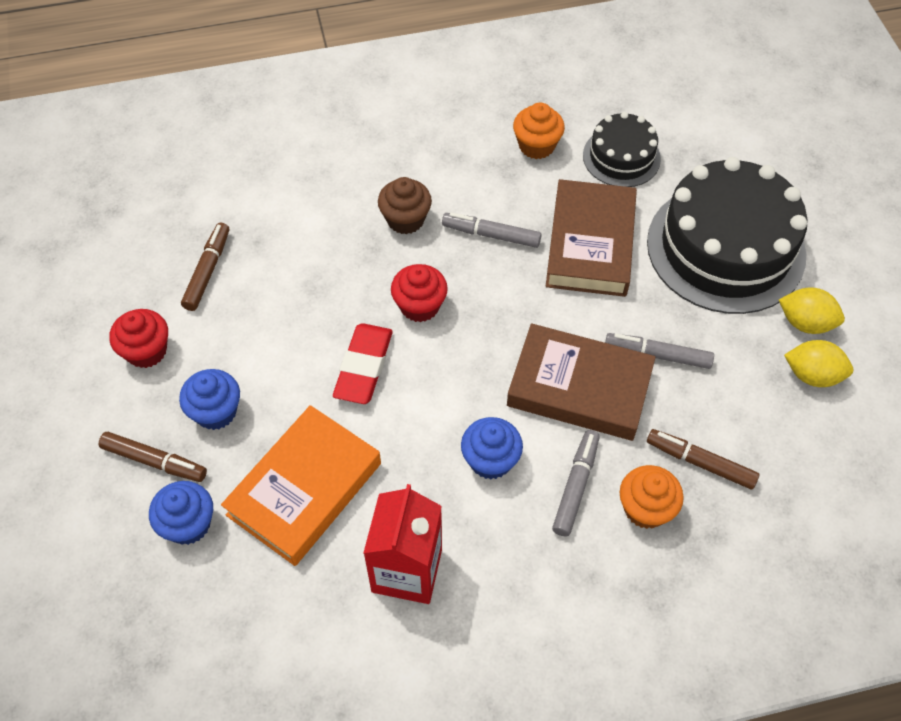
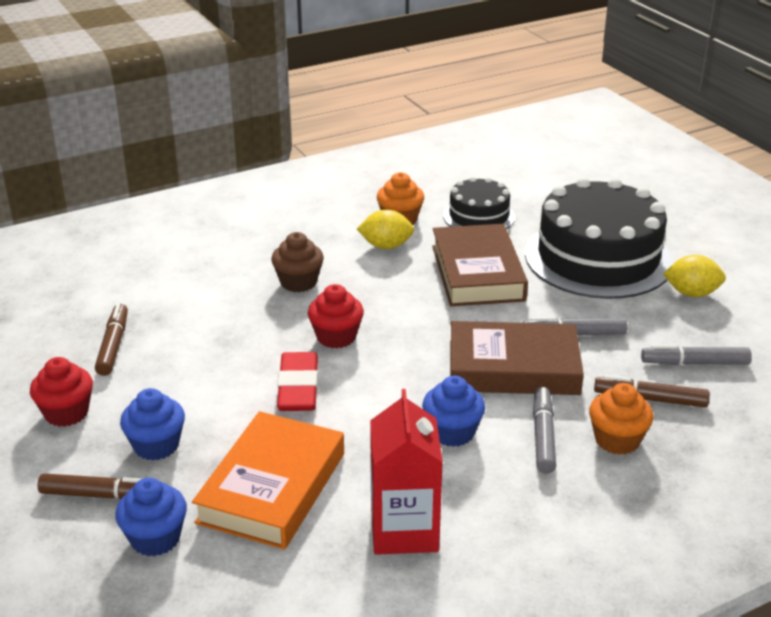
camera: 15 degrees left, 25 degrees down
grey marker [442,212,542,248] -> grey marker moved to [641,345,752,365]
yellow lemon [784,340,853,387] -> yellow lemon moved to [357,209,414,249]

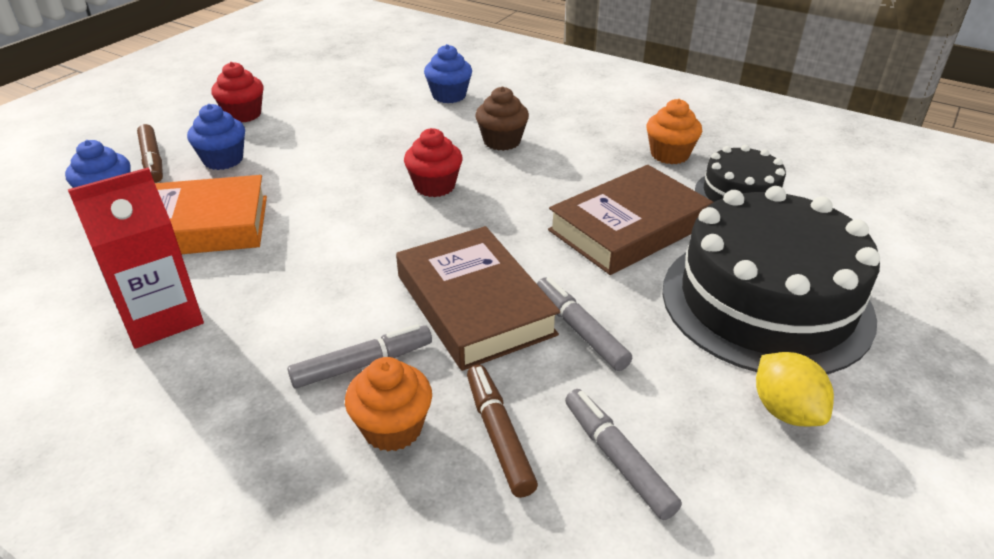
camera: 60 degrees right, 5 degrees up
brown marker [95,303,128,376] -> none
red eraser [277,352,318,411] -> none
yellow lemon [357,209,414,249] -> none
blue cupcake [422,376,485,447] -> blue cupcake moved to [424,44,472,103]

